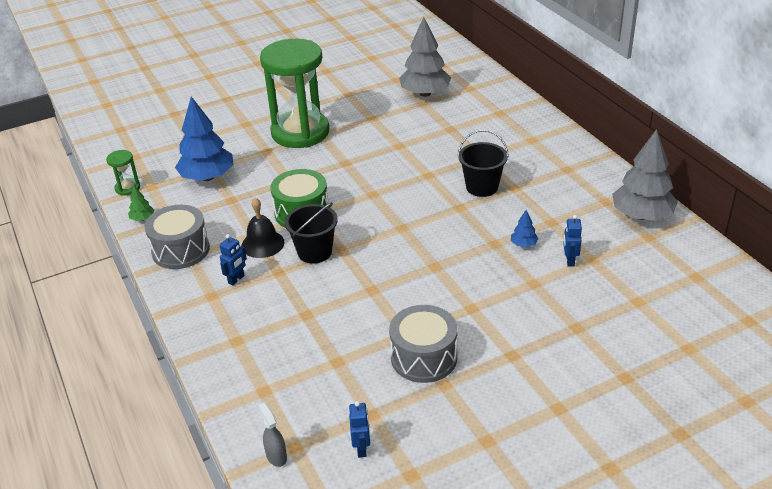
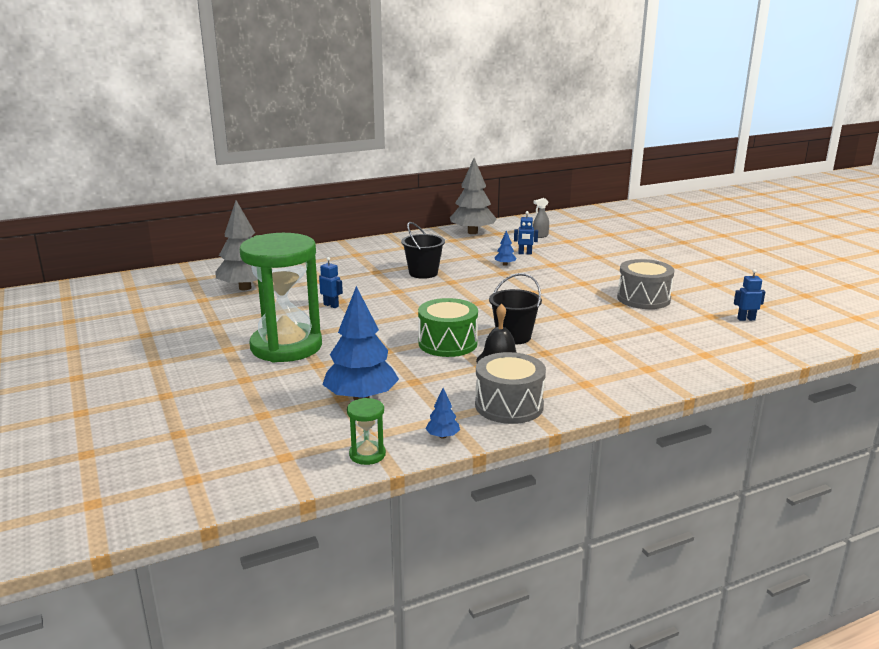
camera: 90 degrees left, 15 degrees down
green tree [128,186,154,221] -> blue tree [425,388,460,439]
blue robot [220,234,247,285] -> blue robot moved to [319,257,343,308]
grey spray bottle [258,403,287,467] -> grey spray bottle moved to [533,198,549,238]

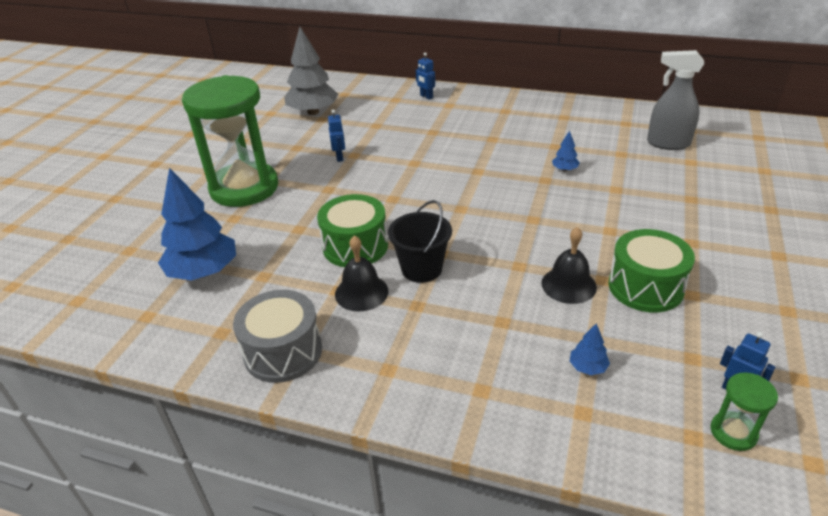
camera: 45 degrees right, 15 degrees up
green hourglass [347,398,386,465] -> green hourglass moved to [711,372,778,451]
black bucket [401,222,445,279] -> none
blue tree [425,388,460,439] -> blue tree moved to [570,323,610,375]
grey tree [450,158,497,234] -> none
blue robot [514,211,538,255] -> blue robot moved to [416,52,435,100]
grey spray bottle [533,198,549,238] -> grey spray bottle [647,50,704,150], size x1.91
grey drum [617,259,675,309] -> green drum [608,229,695,312]
none -> black bell [541,227,597,304]

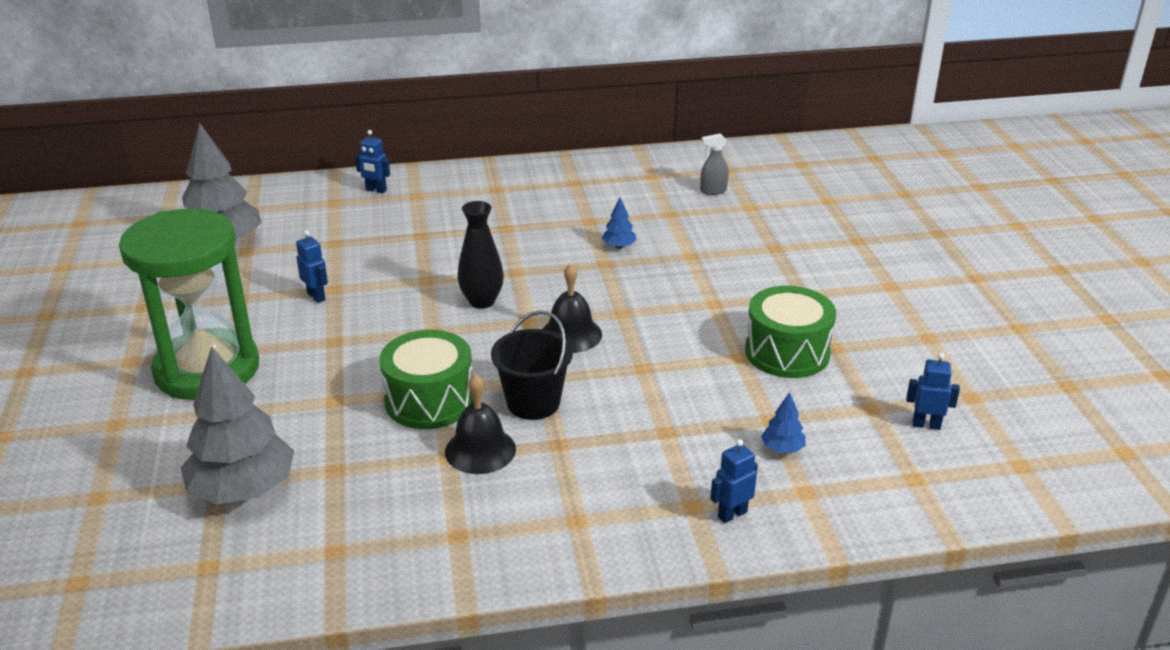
camera: 30 degrees left, 5 degrees down
blue tree [158,168,236,280] -> grey tree [181,346,294,504]
grey drum [233,290,322,383] -> none
black bell [541,227,597,304] -> black bell moved to [543,263,602,353]
grey spray bottle [647,50,704,150] -> grey spray bottle [700,134,729,195], size x0.52
green hourglass [711,372,778,451] -> none
none -> black vase [458,201,504,309]
none -> blue robot [710,439,758,523]

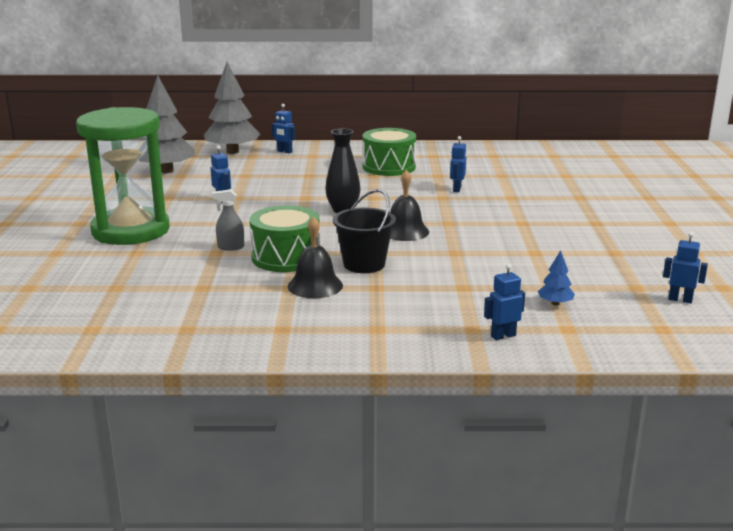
camera: 10 degrees right, 10 degrees down
grey tree [181,346,294,504] -> grey tree moved to [204,62,260,154]
blue tree [602,198,637,248] -> blue robot [450,136,466,192]
grey spray bottle [700,134,729,195] -> grey spray bottle moved to [212,190,244,251]
green drum [745,286,836,378] -> green drum moved to [363,128,416,176]

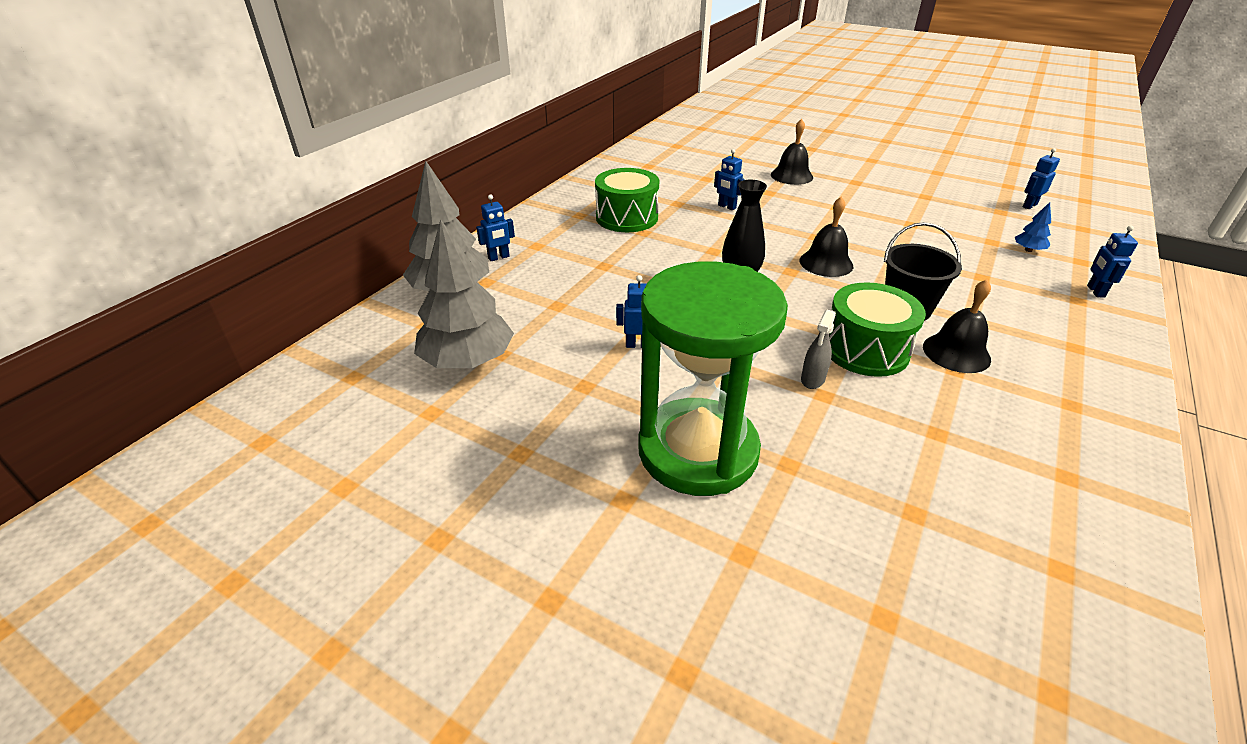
camera: 60 degrees left, 15 degrees up
none -> black bell [771,119,813,185]

